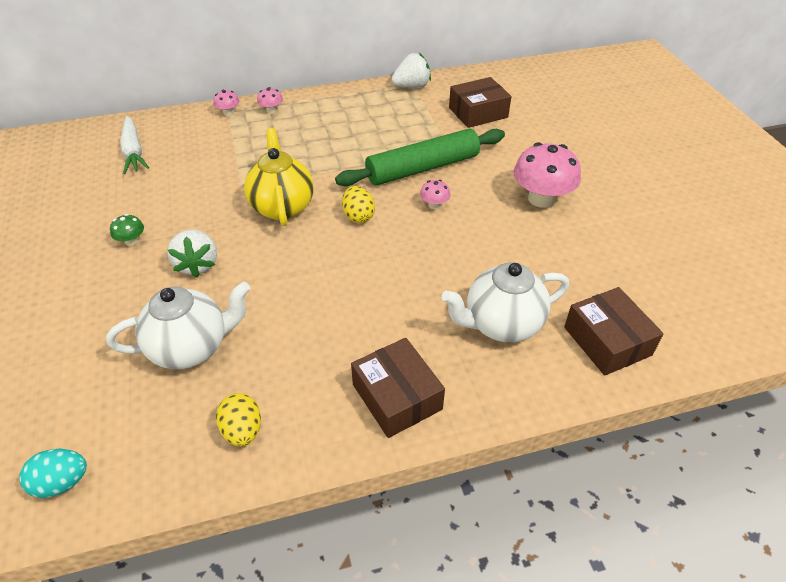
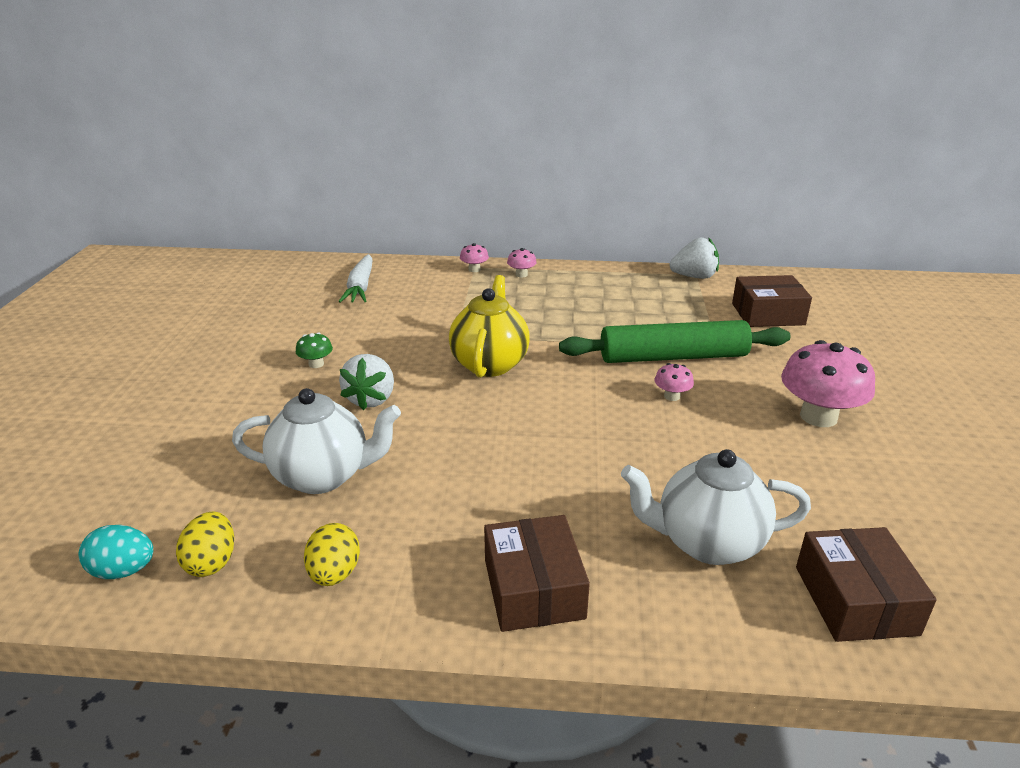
camera: 20 degrees right, 15 degrees down
yellow egg [342,186,375,223] -> yellow egg moved to [176,512,234,577]

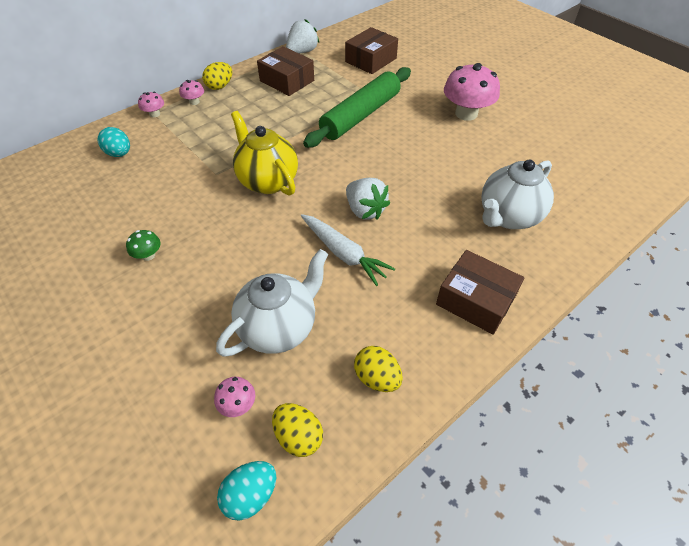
camera: 45 degrees left, 20 degrees up
white carrot [339,254,373,303] -> white carrot moved to [301,214,395,286]
white strawberry [339,354,394,410] -> white strawberry moved to [346,178,390,220]
pink mushroom [654,363,694,401] -> pink mushroom moved to [214,377,255,417]
brown box [796,527,937,642] -> brown box moved to [257,46,314,96]
none -> turquoise egg [97,127,130,157]
none -> yellow egg [202,62,232,90]

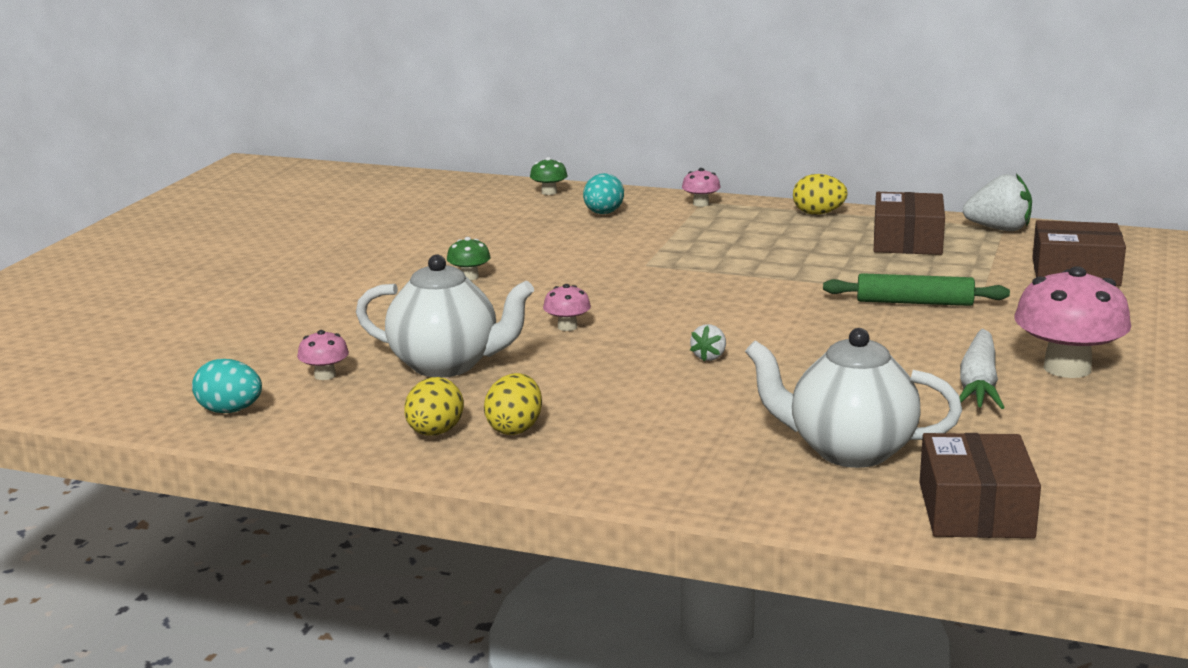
camera: 60 degrees right, 30 degrees down
pink mushroom [179,80,204,105] -> pink mushroom moved to [543,284,591,331]
yellow teapot [231,111,298,196] -> none
yellow egg [272,403,323,457] -> yellow egg moved to [484,373,542,435]
white carrot [301,214,395,286] -> white carrot moved to [959,329,1005,409]
green rolling pin [303,67,411,148] -> green rolling pin [823,273,1010,306], size x0.60
white strawberry [346,178,390,220] -> white strawberry [690,324,726,361], size x0.53
brown box [436,250,525,335] -> brown box moved to [919,433,1041,538]
none -> green mushroom [530,157,568,195]

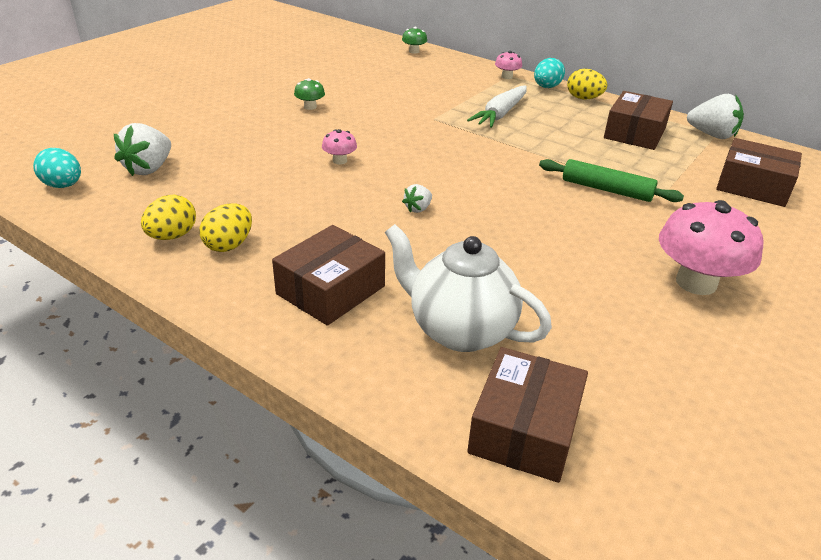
camera: 15 degrees right, 15 degrees up
pink mushroom [297,330,349,380] -> white strawberry [114,123,171,176]
white teapot [356,255,534,377] -> none
turquoise egg [583,173,624,214] -> turquoise egg moved to [534,58,565,88]
white carrot [959,329,1005,409] -> white carrot moved to [467,86,527,128]
none -> brown box [272,225,385,326]

